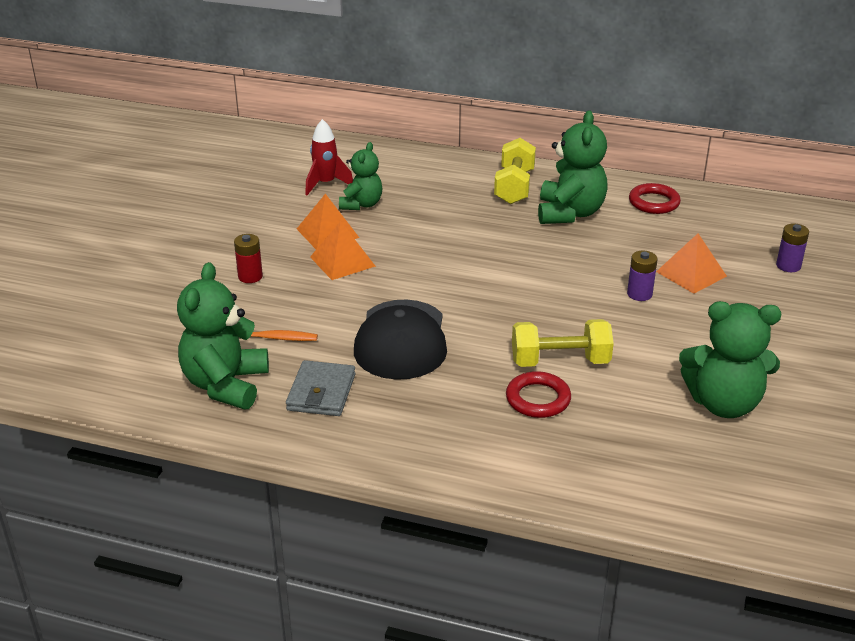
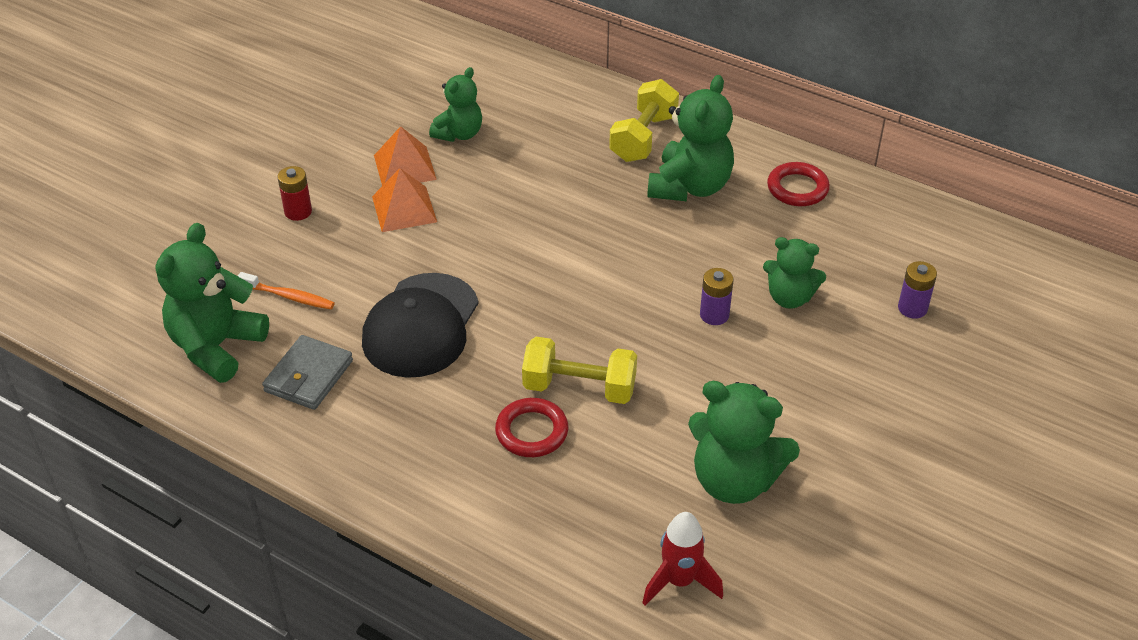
camera: 15 degrees right, 10 degrees up
red rocket [305,119,353,195] -> red rocket moved to [642,512,723,605]
orange pyramid [656,234,727,294] -> green teddy bear [763,237,826,309]

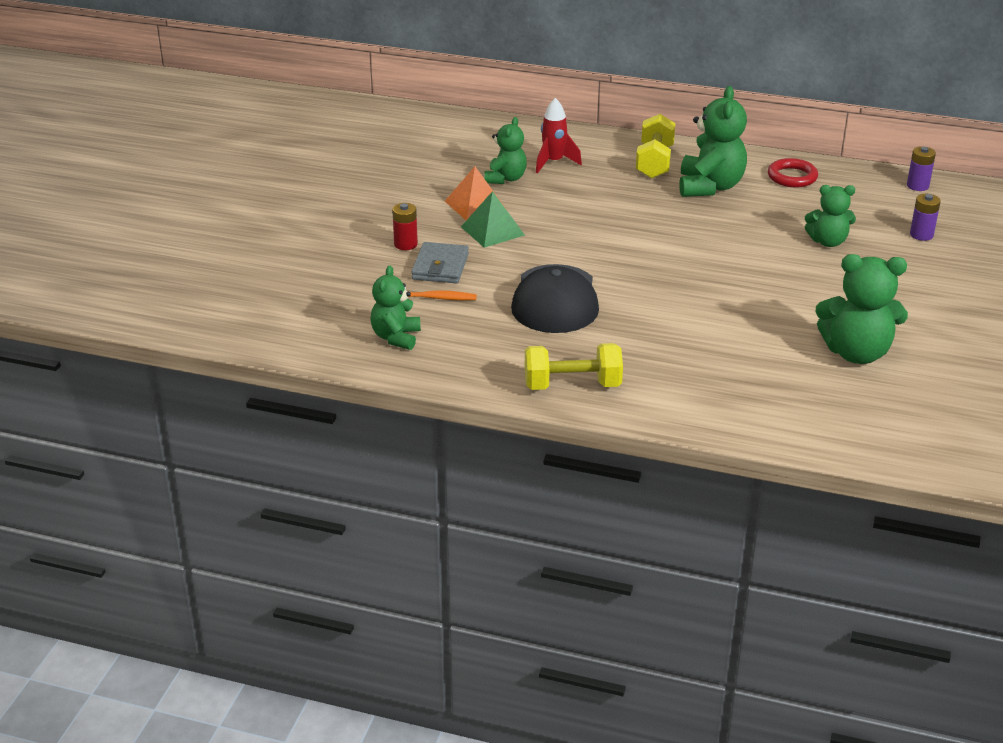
camera: 15 degrees left, 10 degrees down
green teddy bear [155,223,269,383] -> green teddy bear [370,265,421,350], size x0.63
grey wallet [262,335,353,410] -> grey wallet moved to [411,242,469,283]
orange pyramid [372,168,437,232] -> green pyramid [461,191,525,248]
red ring [495,398,569,457] -> none
yellow dumbbell [522,337,637,404] -> yellow dumbbell moved to [525,343,623,390]
red rocket [642,512,723,605] -> red rocket moved to [536,98,582,174]
purple battery [700,268,734,325] -> purple battery moved to [907,146,936,191]

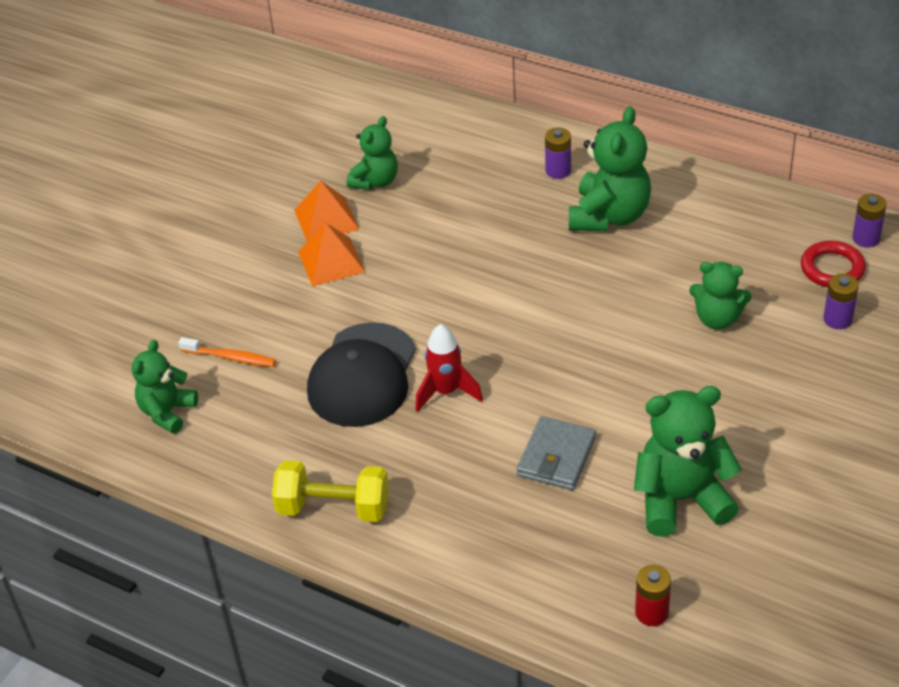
camera: 15 degrees right, 10 degrees up
red battery [392,203,418,250] -> red battery moved to [635,565,671,626]
grey wallet [411,242,469,283] -> grey wallet moved to [517,416,596,490]
green pyramid [461,191,525,248] -> orange pyramid [298,222,365,287]
red rocket [536,98,582,174] -> red rocket moved to [415,324,483,412]
yellow dumbbell [636,114,676,179] -> purple battery [545,127,571,179]
red ring [768,158,818,187] -> red ring moved to [801,241,866,287]
green teddy bear [816,254,908,364] -> green teddy bear turned 150 degrees clockwise [634,386,742,536]

